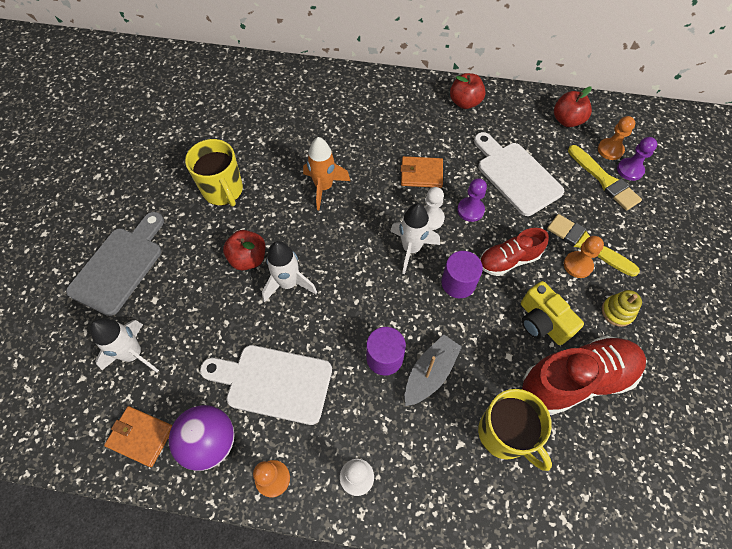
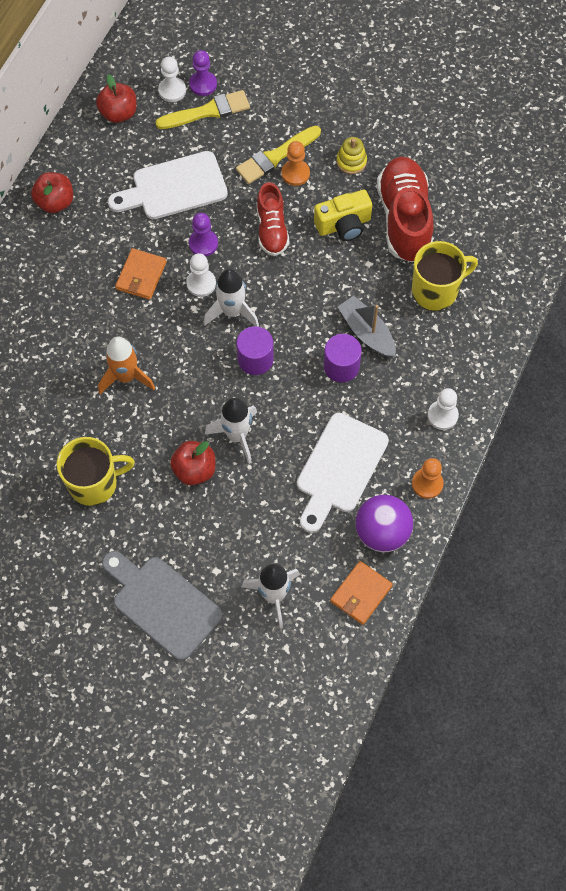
camera: 75 degrees left, 5 degrees up
purple cylinder [441,251,483,298] -> purple cylinder moved to [237,326,274,375]
orange pawn [598,116,636,160] -> white pawn [158,57,186,102]

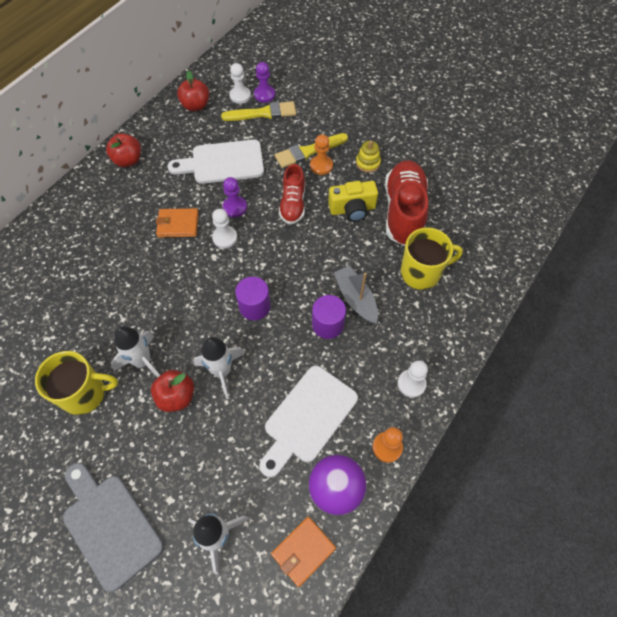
camera: 10 degrees right, 5 degrees down
orange rocket [98,337,155,394] -> none
orange wallet [115,248,167,300] -> orange wallet turned 60 degrees clockwise [156,208,198,237]
white rocket [204,269,259,327] -> white rocket moved to [111,326,160,378]

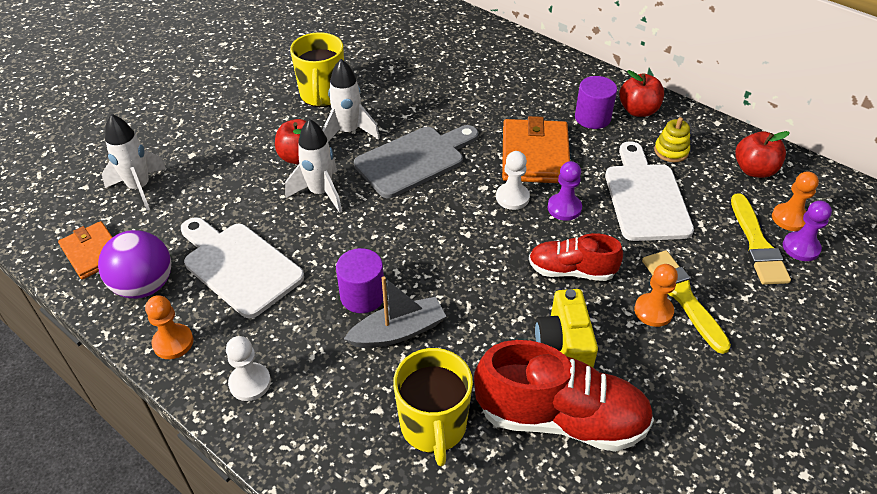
camera: 95 degrees right, 15 degrees down
grey cutting board [63,463,164,592] -> grey cutting board moved to [354,125,478,198]
orange wallet [156,208,198,237] -> orange wallet [502,116,570,183], size x1.61
white pawn [229,63,251,104] -> orange pawn [772,171,819,231]
purple cylinder [235,277,271,320] -> purple cylinder moved to [575,76,617,129]
yellow stacking toy [356,140,381,173] -> yellow stacking toy moved to [654,117,690,162]

